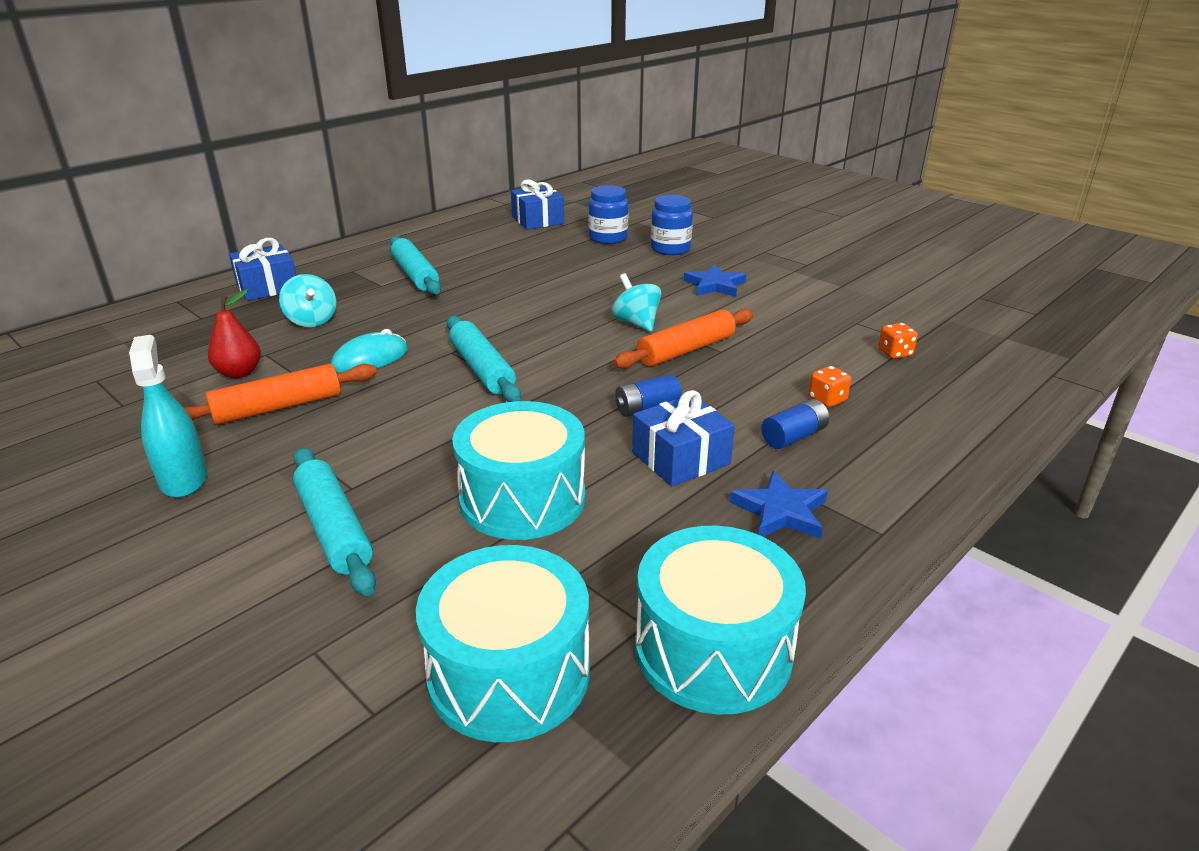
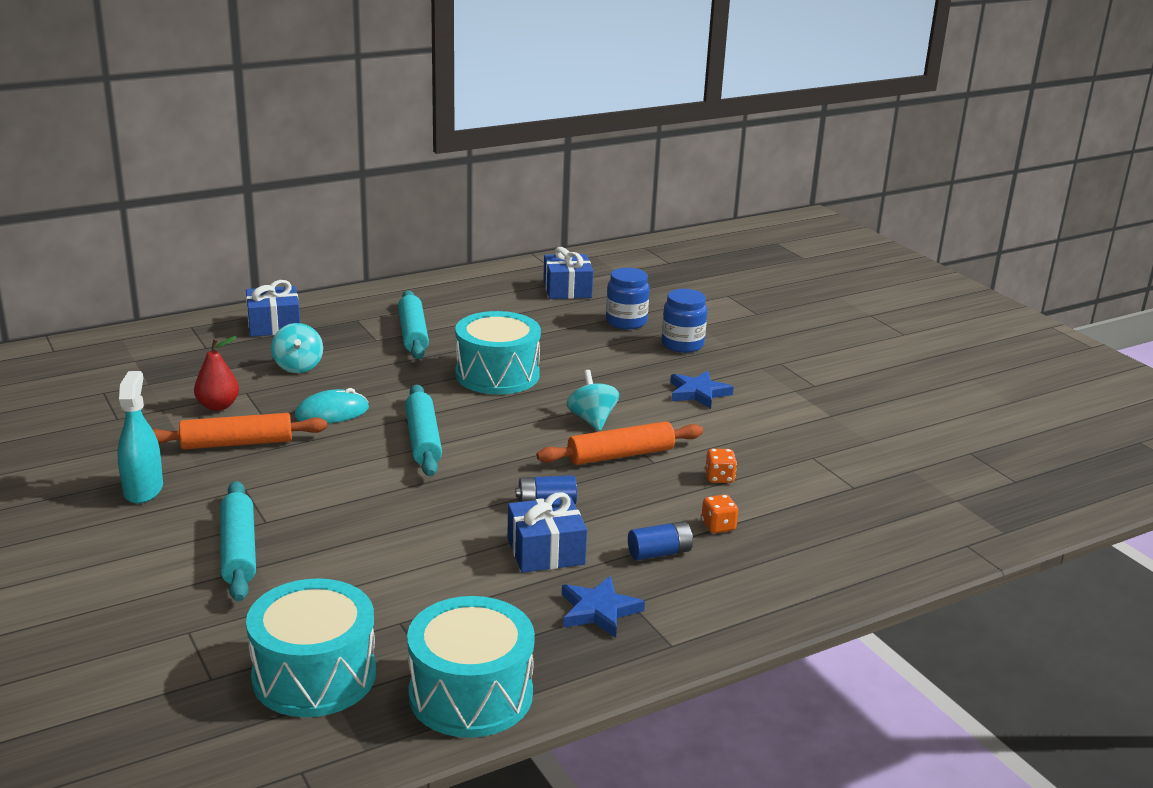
camera: 15 degrees right, 5 degrees down
turquoise drum [452,401,585,540] -> turquoise drum moved to [455,311,541,395]
orange dice [878,323,918,359] -> orange dice moved to [705,449,737,483]

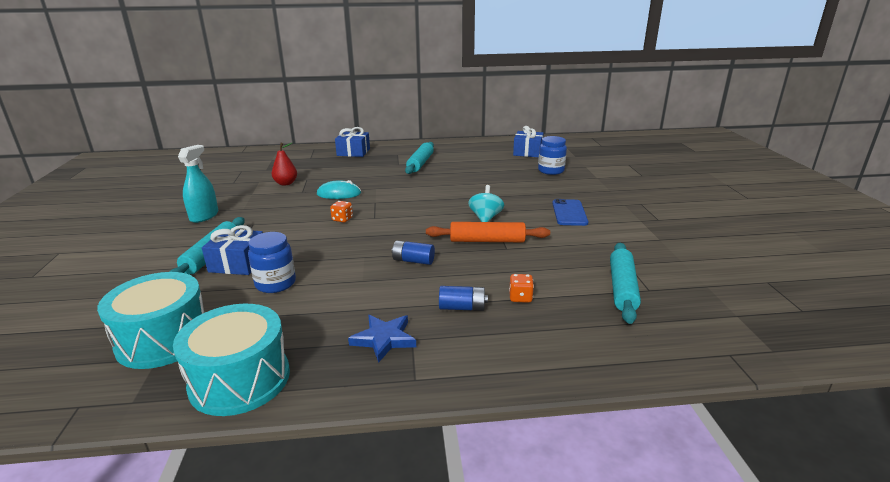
camera: 25 degrees right, 0 degrees up
orange rolling pin [152,413,327,449] -> none
turquoise spinning top [271,323,323,373] -> none
turquoise rolling pin [405,385,442,476] -> turquoise rolling pin moved to [610,243,641,324]
turquoise drum [455,311,541,395] -> none
blue gift [507,492,587,573] -> blue gift moved to [202,225,263,275]
blue jar [662,289,707,353] -> blue jar moved to [248,232,296,293]
blue star [671,371,734,409] -> blue phone [552,199,588,226]
orange dice [705,449,737,483] -> orange dice moved to [330,201,353,223]

